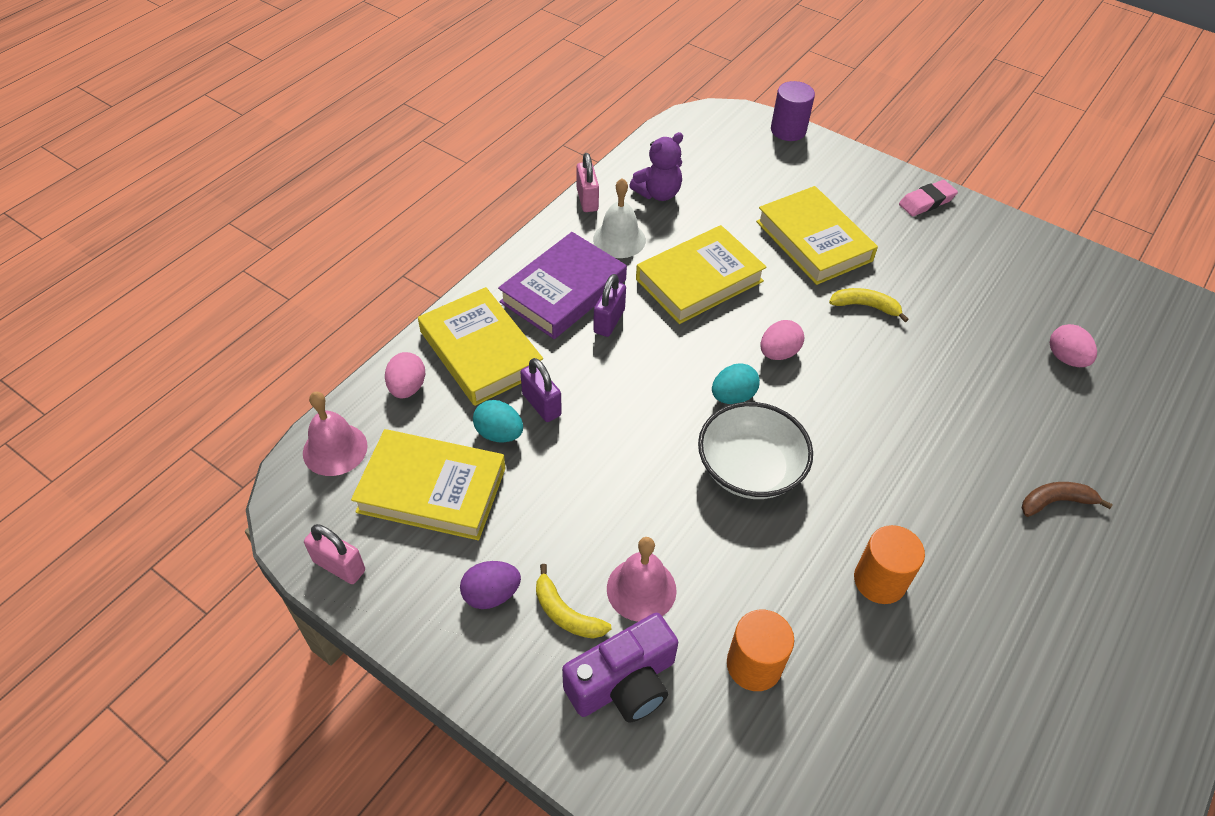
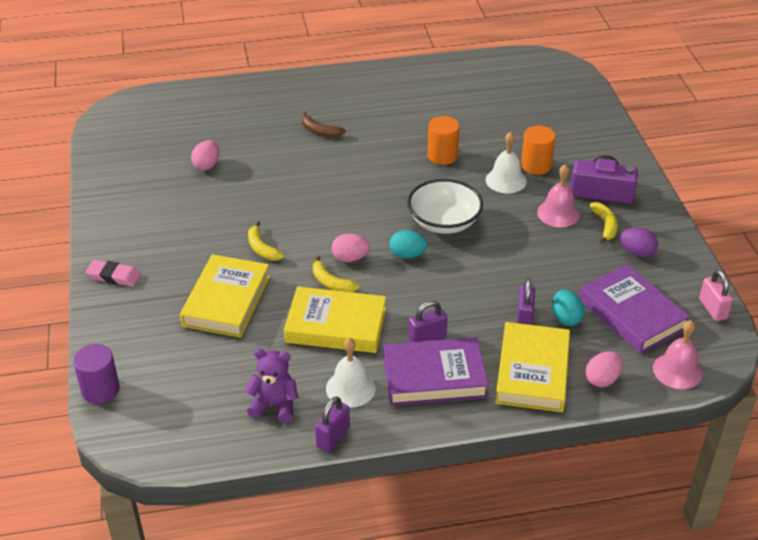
camera: 135 degrees left, 10 degrees down
yellow book [351,429,506,540] -> purple book [579,264,690,354]
pink padlock [577,153,599,212] -> purple padlock [315,396,350,452]
none -> yellow banana [313,256,360,292]
none -> white bell [485,132,527,193]

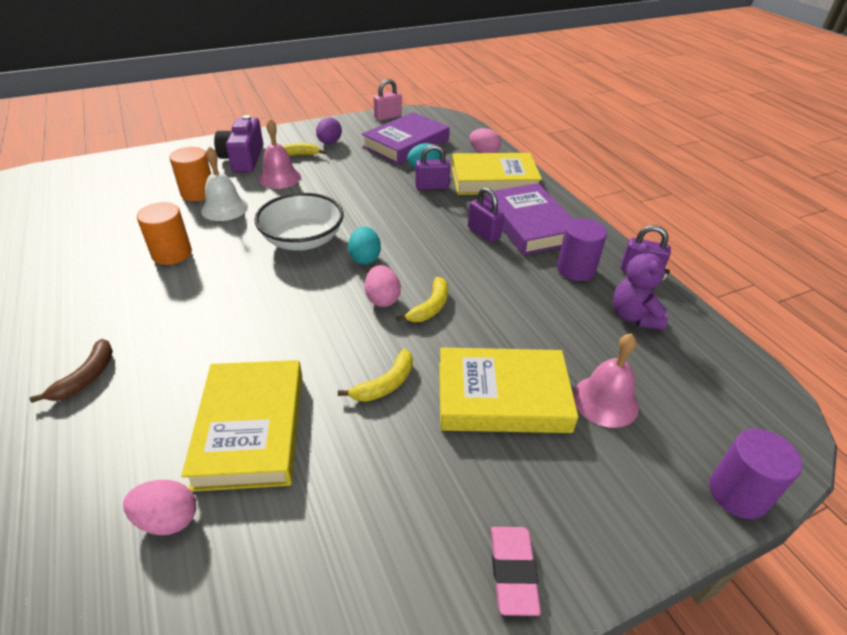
camera: 105 degrees left, 0 degrees up
yellow book [284,287,386,353] -> yellow book moved to [181,360,302,492]
white bell [326,338,376,408] -> purple cylinder [557,218,607,281]
pink bell [653,320,703,389] -> pink bell moved to [573,333,639,428]

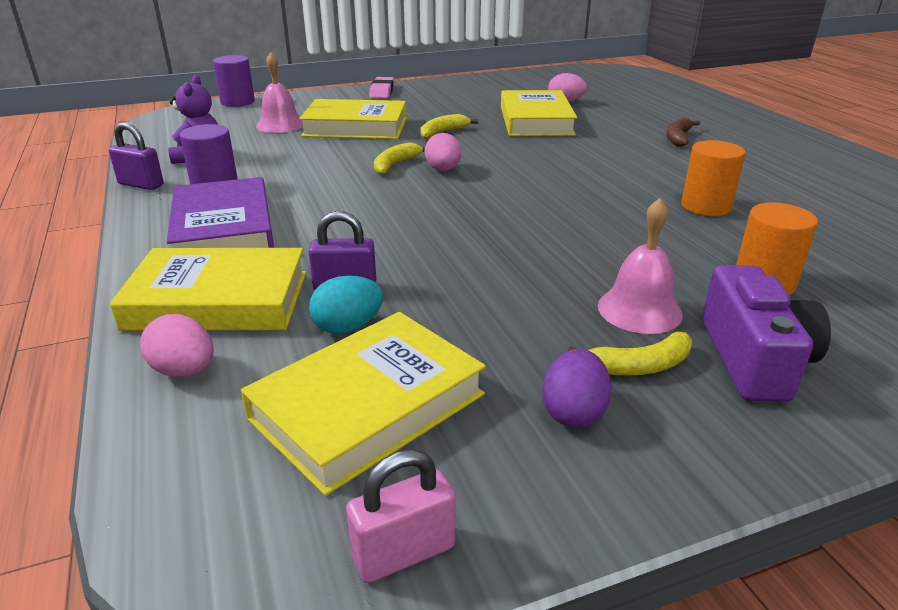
camera: 175 degrees left, 10 degrees down
white bell [201,146,248,221] -> none
white bowl [254,193,344,251] -> none
turquoise egg [348,226,381,265] -> none
purple book [362,112,450,164] -> yellow book [241,312,486,496]
purple padlock [468,187,504,242] -> none

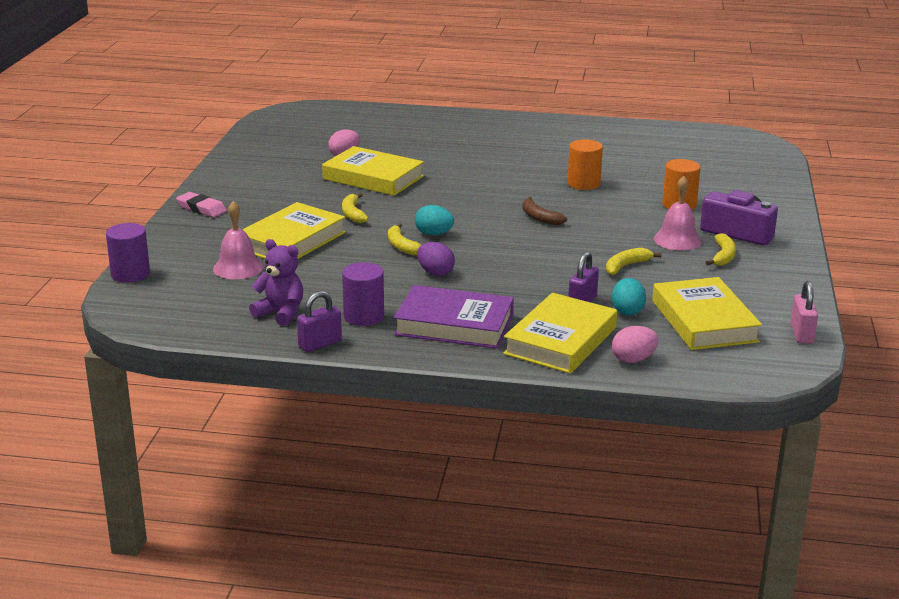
camera: 60 degrees left, 5 degrees down
pink egg [425,133,461,171] -> turquoise egg [415,205,454,235]
purple egg [542,349,612,428] -> purple egg moved to [417,242,455,276]
brown banana [666,118,700,147] -> brown banana moved to [522,197,567,225]
none -> yellow banana [606,248,661,275]

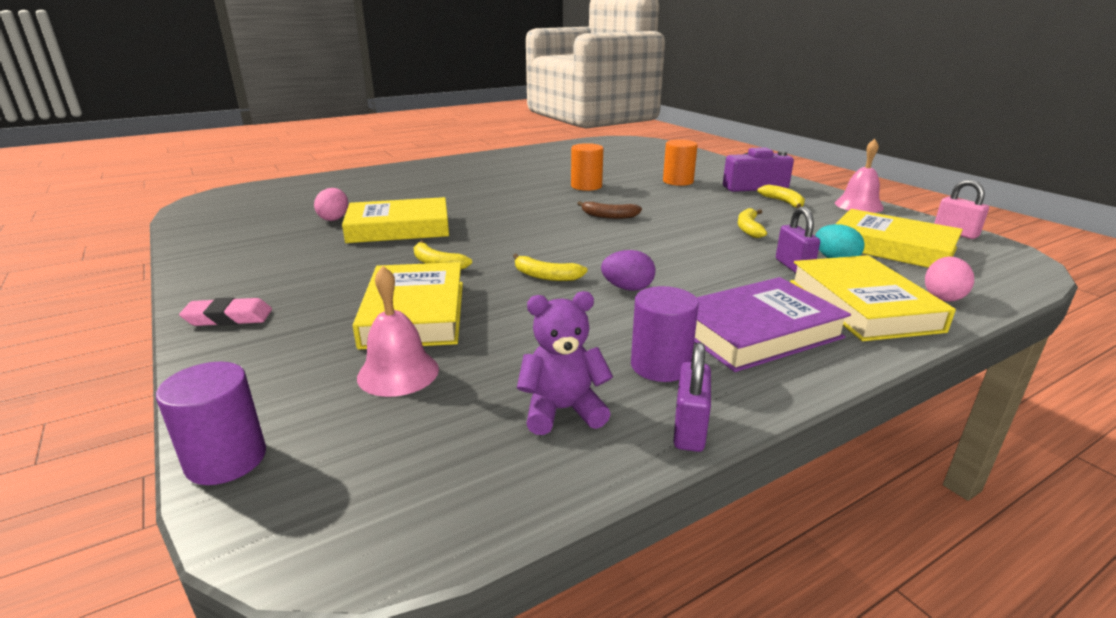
camera: 40 degrees left, 0 degrees up
turquoise egg [415,205,454,235] -> none
pink bell [654,176,702,250] -> pink bell moved to [835,139,884,213]

